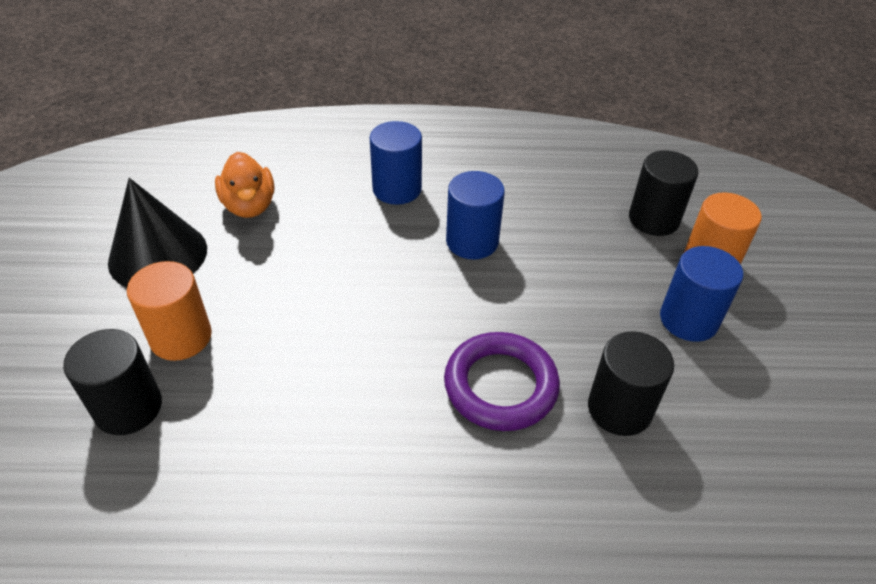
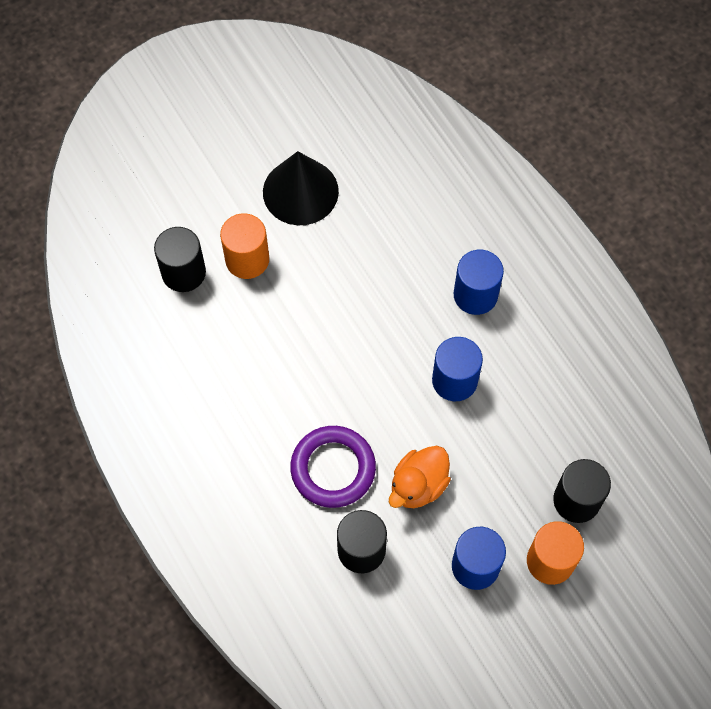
camera: 60 degrees right, 20 degrees up
orange duck [215,152,274,218] -> orange duck moved to [389,446,451,508]

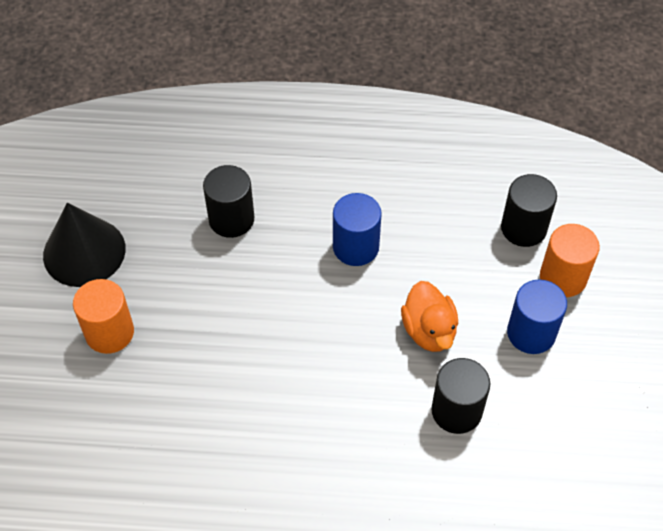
camera: 55 degrees left, 10 degrees down
black cylinder [154,227,206,292] -> black cylinder moved to [203,165,254,238]
purple ring [290,426,376,508] -> none
blue cylinder [454,250,504,315] -> none

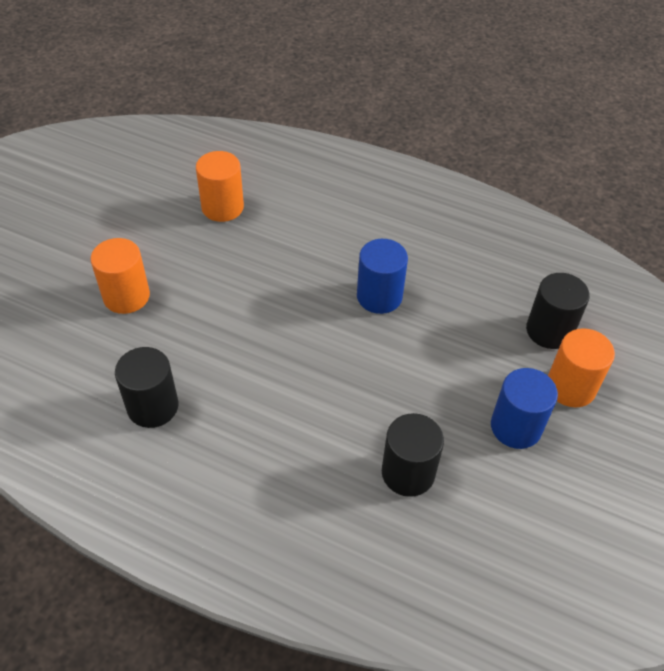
camera: 20 degrees right, 5 degrees down
black cone [43,203,126,287] -> none
black cylinder [203,165,254,238] -> black cylinder moved to [115,347,179,428]
orange duck [401,281,458,352] -> none
none -> orange cylinder [196,151,244,222]

